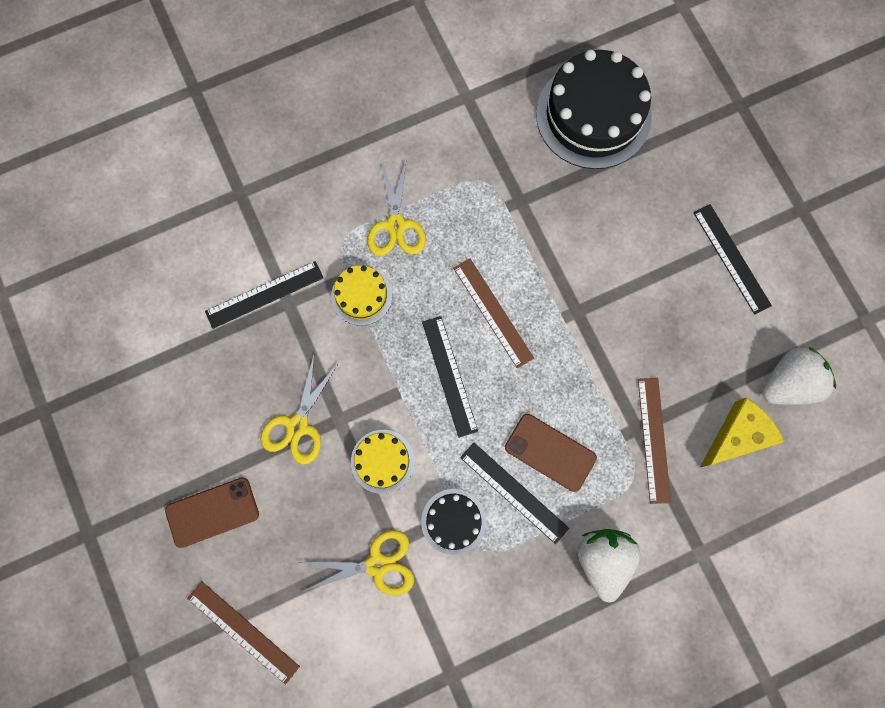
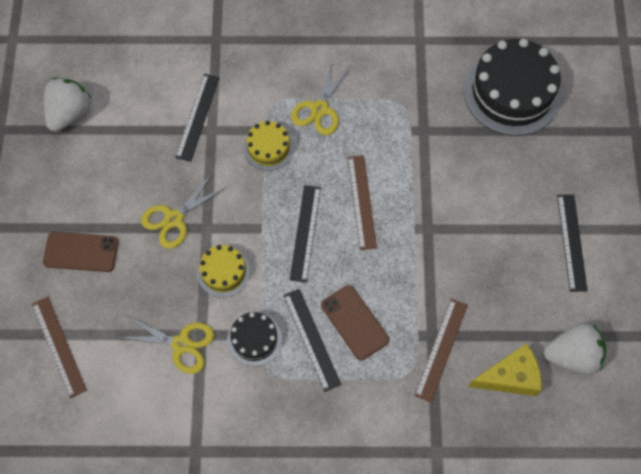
camera: 25 degrees right, 10 degrees down
black ruler [205,261,323,329] -> black ruler turned 75 degrees counterclockwise [175,74,219,162]
white strawberry [578,529,641,602] -> white strawberry moved to [44,77,91,132]

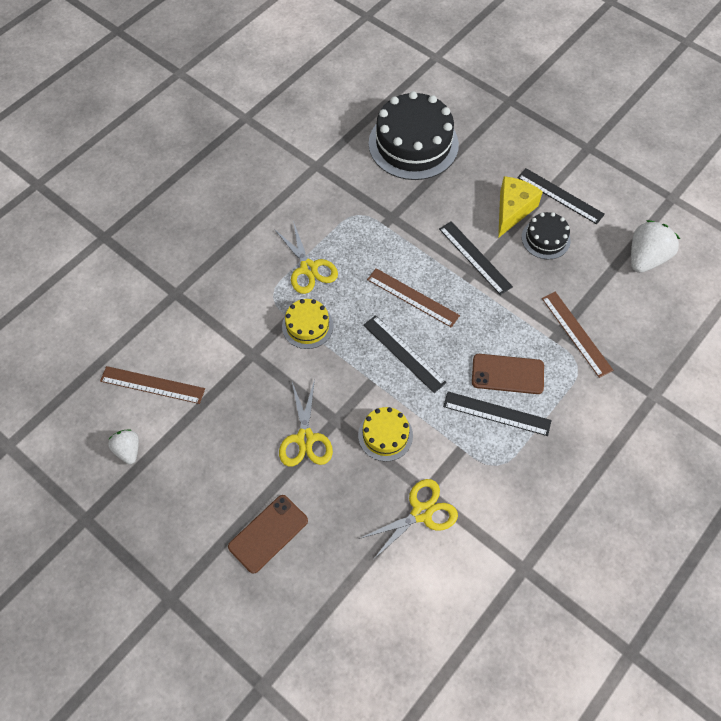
camera: 50 degrees left, 5 degrees down
brown ruler [32,297,87,398] -> brown ruler moved to [100,366,205,404]
white strawberry [44,77,91,132] -> white strawberry [108,429,139,464], size x0.59
black ruler [175,74,219,162] -> black ruler moved to [439,221,513,295]
black cake [227,312,282,366] -> black cake moved to [522,212,571,259]
yellow cheese [468,343,542,396] -> yellow cheese moved to [498,176,543,238]

